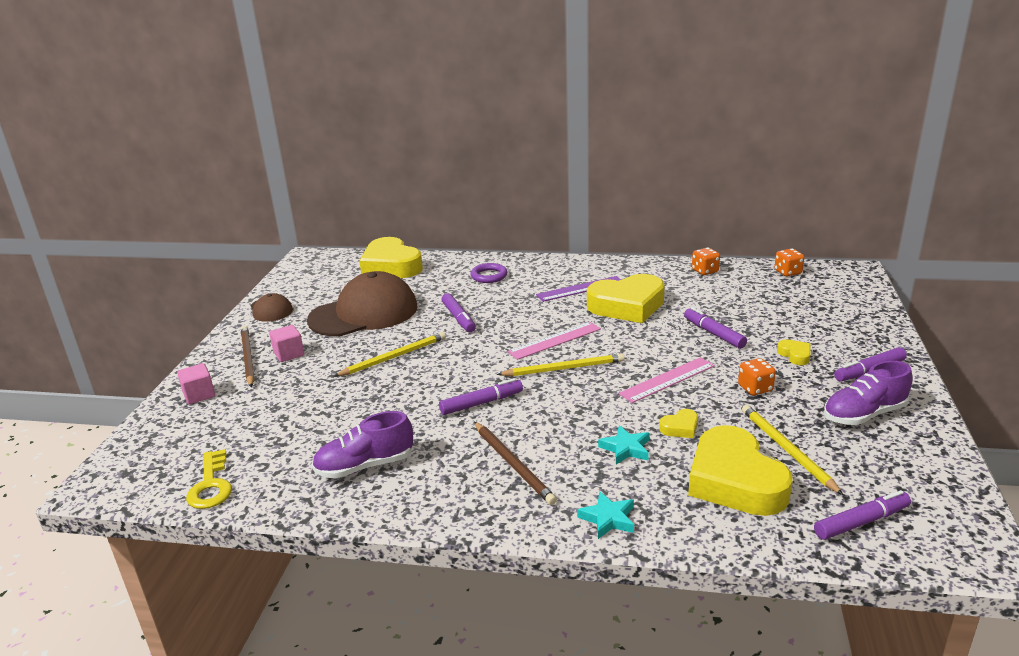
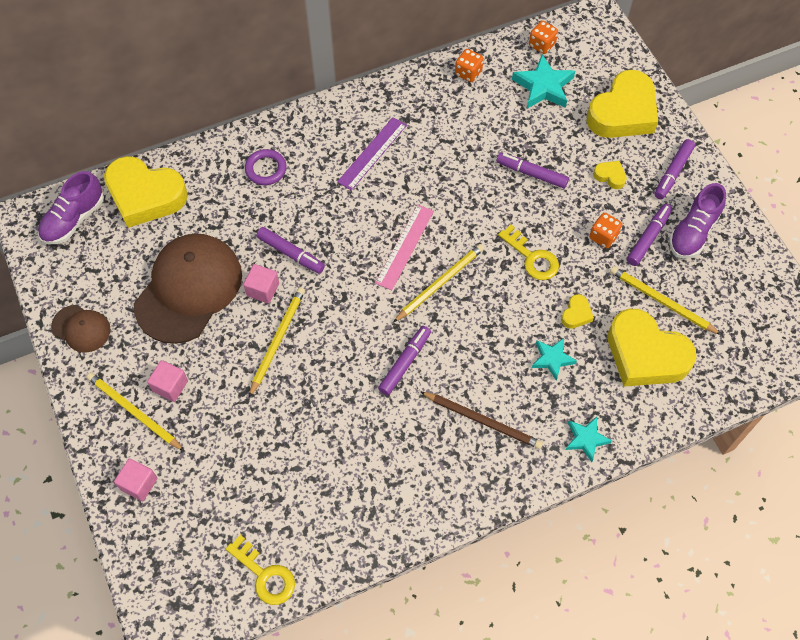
camera: 35 degrees left, 35 degrees up
brown pencil [241,326,255,387] -> yellow pencil [87,372,184,451]
purple shoe [312,411,413,479] -> purple shoe moved to [38,171,104,244]
yellow heart [587,274,665,323] -> yellow heart moved to [586,70,658,138]
pink ruler [619,357,715,403] -> yellow key [498,224,559,280]
purple marker [814,490,911,540] -> purple marker moved to [627,204,672,266]
none -> pink cube [243,264,279,303]
none -> turquoise star [512,54,575,108]

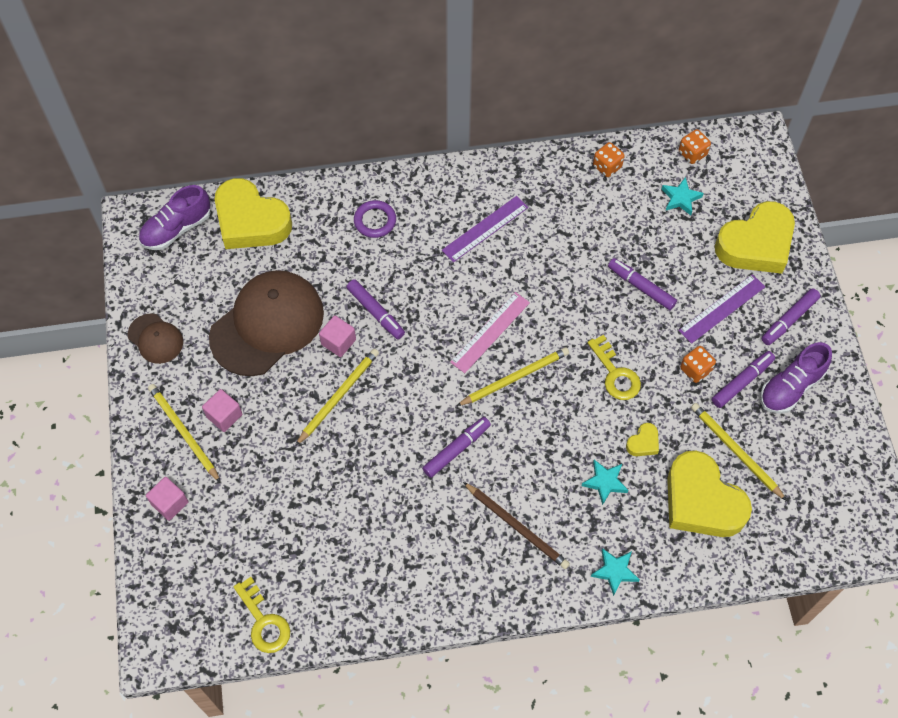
camera: 15 degrees right, 0 degrees up
turquoise star [512,54,575,108] -> turquoise star [662,177,704,215], size x0.63
yellow heart [593,161,627,189] -> purple ruler [679,274,765,344]

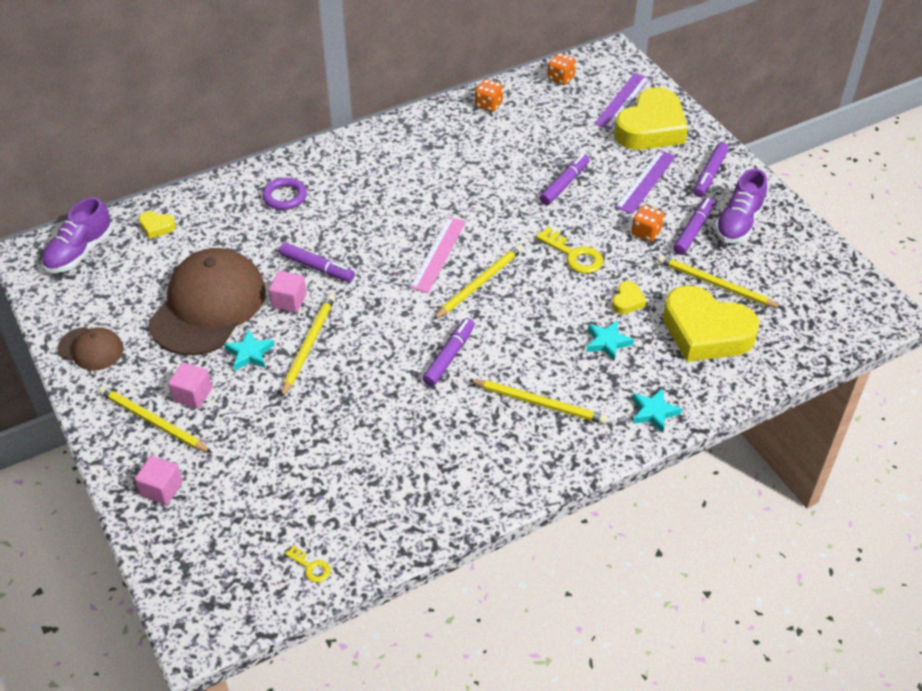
camera: 20 degrees left, 15 degrees down
yellow heart [215,178,292,249] -> yellow heart [139,211,176,239], size x0.41
yellow key [234,577,290,653] -> yellow key [285,545,331,583], size x0.56
purple ruler [442,196,528,262] -> purple ruler moved to [594,73,650,129]
brown pencil [463,482,570,569] -> yellow pencil [469,379,608,424]
purple marker [608,258,677,310] -> purple marker turned 105 degrees clockwise [540,154,589,205]
turquoise star [662,177,704,215] -> turquoise star moved to [224,330,274,371]

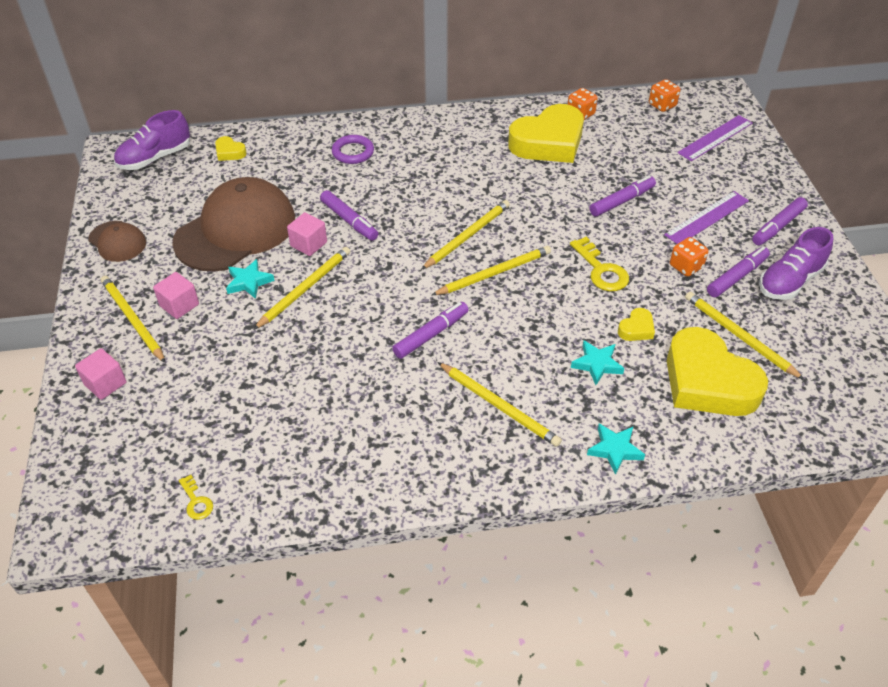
camera: 20 degrees right, 0 degrees up
pink ruler [410,217,466,293] -> yellow pencil [421,200,510,270]
yellow heart [614,87,688,150] -> yellow heart moved to [508,104,584,163]

